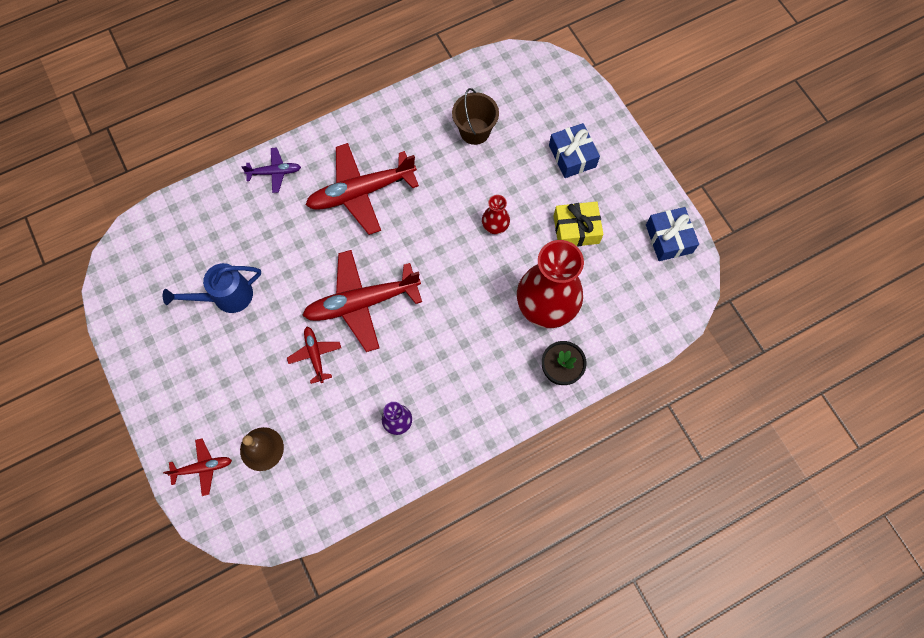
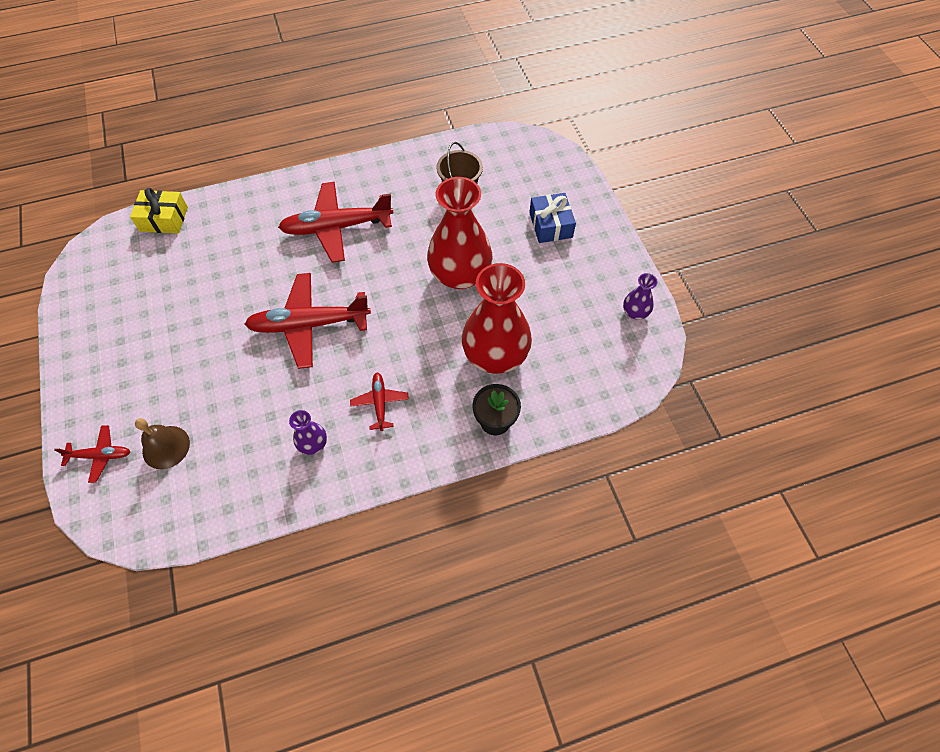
camera: 10 degrees right, 10 degrees down
blue watering can [163,263,261,313] -> none
purple plane [241,147,301,193] -> none
red plane [287,327,341,384] -> red plane moved to [350,372,409,431]
red vase [482,195,510,234] -> red vase [427,177,492,289], size x2.23
yellow gift [554,202,604,247] -> yellow gift moved to [130,188,188,234]
blue gift [646,207,699,261] -> purple vase [623,273,658,320]

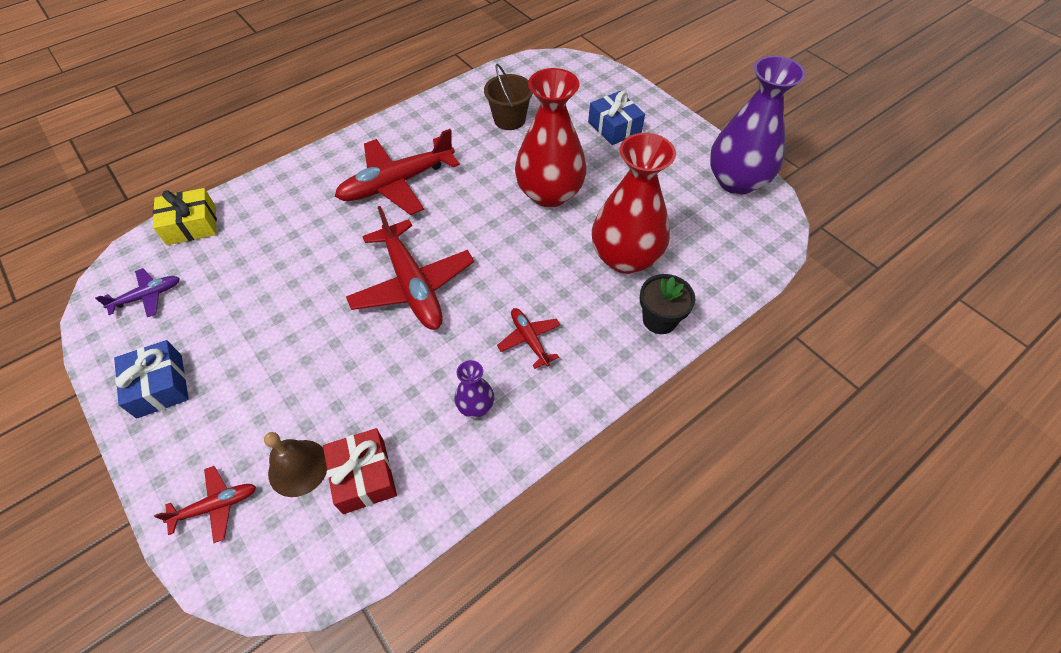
camera: 20 degrees left, 5 degrees down
red plane [245,273,371,369] -> red plane turned 90 degrees counterclockwise [346,206,474,330]
purple vase [623,273,658,320] -> purple vase [710,56,805,195], size x2.23
none -> purple plane [95,268,180,317]
none -> blue gift [114,340,189,419]
none -> red gift [323,428,397,514]

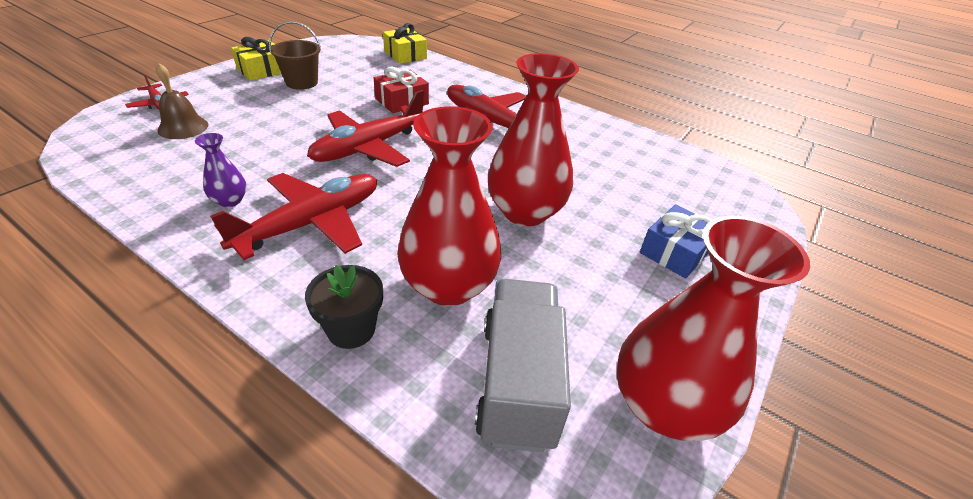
camera: 70 degrees right, 15 degrees down
purple plane [95,268,180,317] -> none
blue gift [114,340,189,419] -> yellow gift [231,37,281,81]
red gift [323,428,397,514] -> red gift moved to [374,67,429,113]
brown bucket [484,64,533,130] -> brown bucket moved to [269,21,321,90]
red plane [497,308,560,369] -> red plane [210,173,377,260], size x2.02
purple vase [710,56,805,195] -> red vase [617,216,810,441]
none -> grey truck [475,279,571,452]

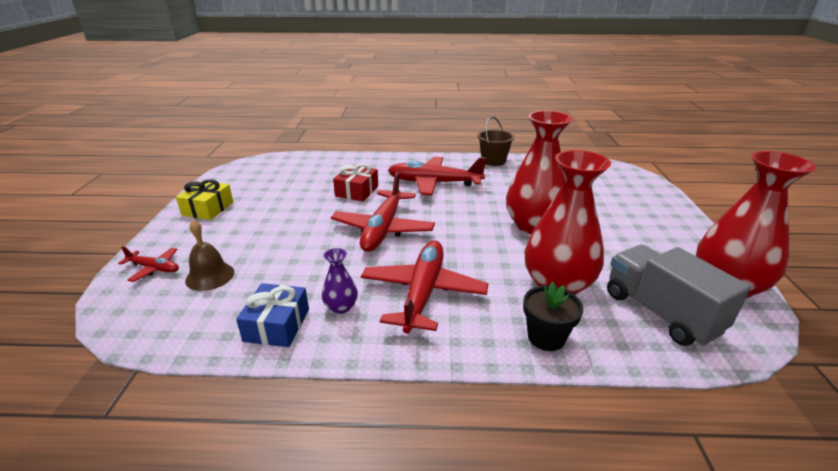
camera: 30 degrees left, 10 degrees down
brown bucket [269,21,321,90] -> brown bucket moved to [478,116,515,166]
yellow gift [383,23,427,64] -> none
blue gift [640,204,712,278] -> blue gift moved to [236,283,309,347]

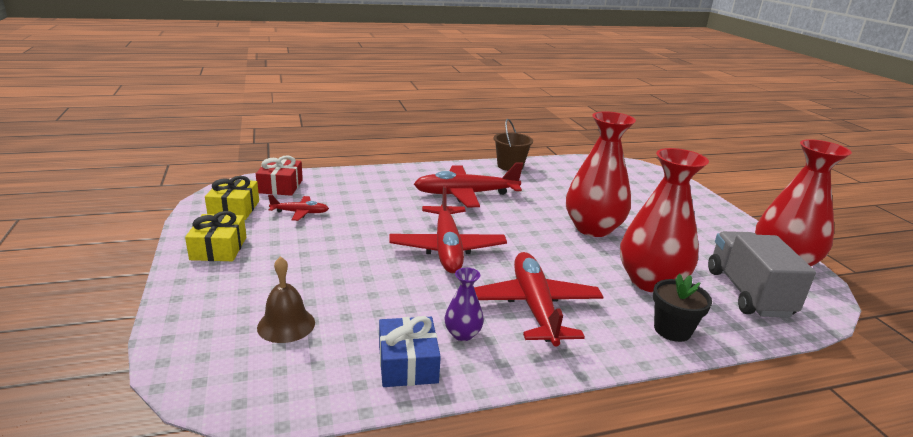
camera: 20 degrees left, 5 degrees down
red plane [118,246,179,282] -> red plane moved to [268,195,329,221]
red gift [333,164,378,201] -> red gift moved to [256,155,303,196]
grey truck [607,245,751,346] -> grey truck turned 45 degrees clockwise [708,231,816,317]
none -> yellow gift [205,176,259,220]

